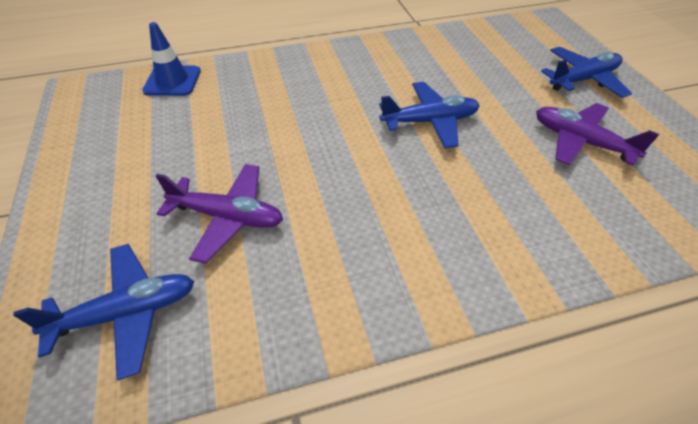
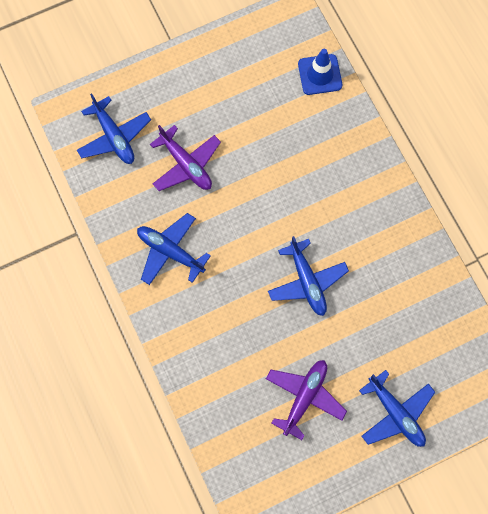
camera: 80 degrees right, 25 degrees up
purple plane [156,164,283,264] -> purple plane turned 45 degrees counterclockwise [150,125,221,191]
none -> blue plane [137,213,211,285]

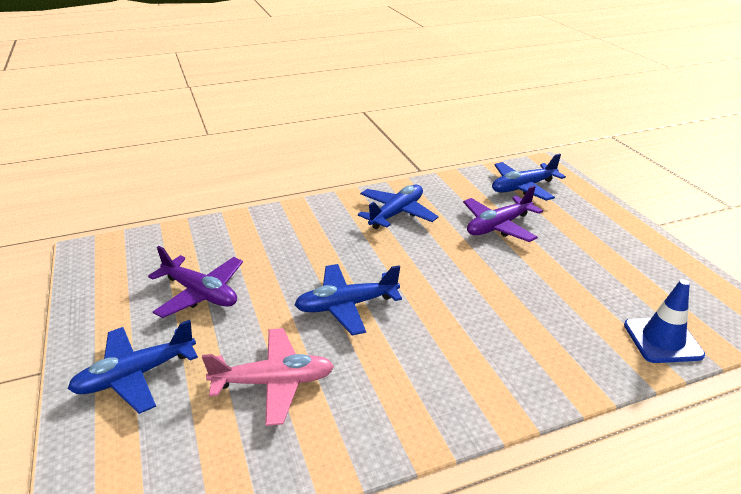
camera: 95 degrees right, 40 degrees down
none -> pink plane [202,328,334,426]

